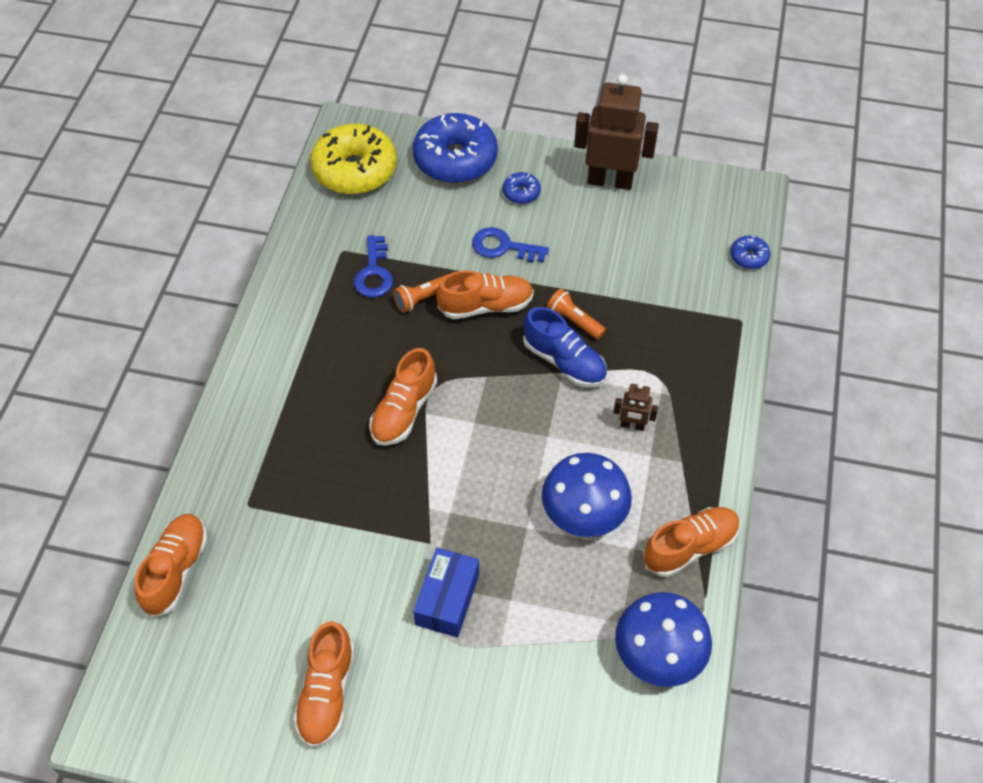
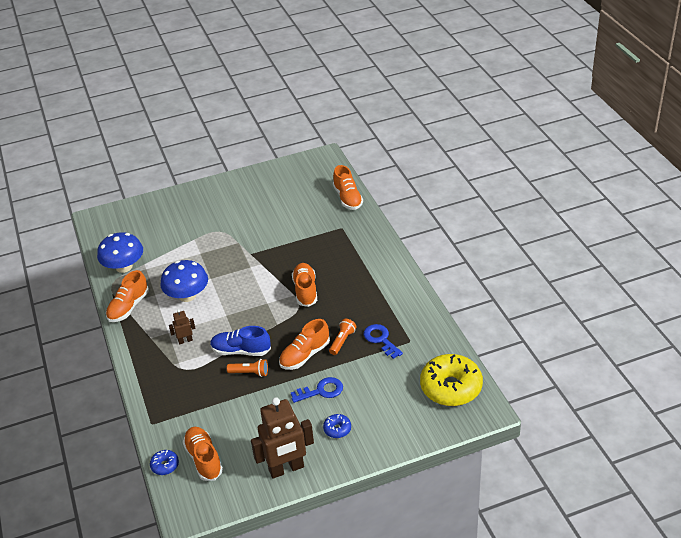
camera: 150 degrees right, 15 degrees down
orange shoe [294,621,355,748] -> orange shoe moved to [183,427,223,481]
blue donut [413,113,498,183] -> none
blue box [413,548,479,637] -> none

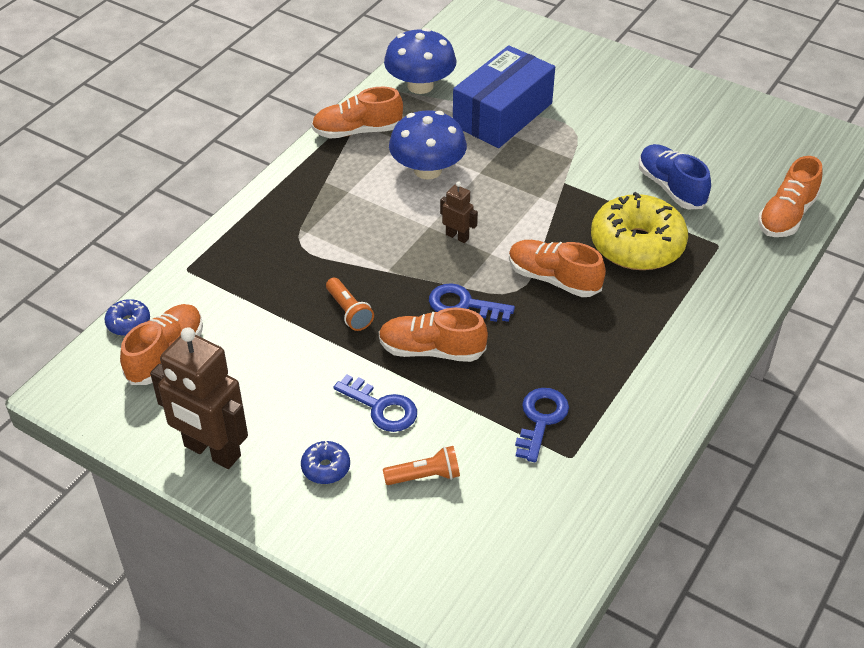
camera: 50 degrees right, 5 degrees up
brown robot [169,309,195,344] -> brown robot moved to [440,181,478,243]
blue shoe [210,326,271,356] -> blue shoe moved to [639,144,711,209]
orange shoe [292,263,317,307] -> orange shoe turned 105 degrees counterclockwise [509,240,606,297]
orange flashlight [329,319,357,355] -> orange flashlight moved to [383,446,460,485]
yellow donut [420,354,483,406] -> yellow donut moved to [591,192,688,270]
none -> blue key [429,283,515,322]
none -> blue box [453,45,555,148]

